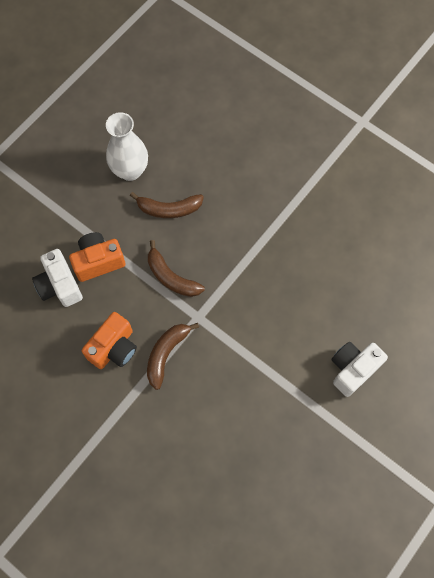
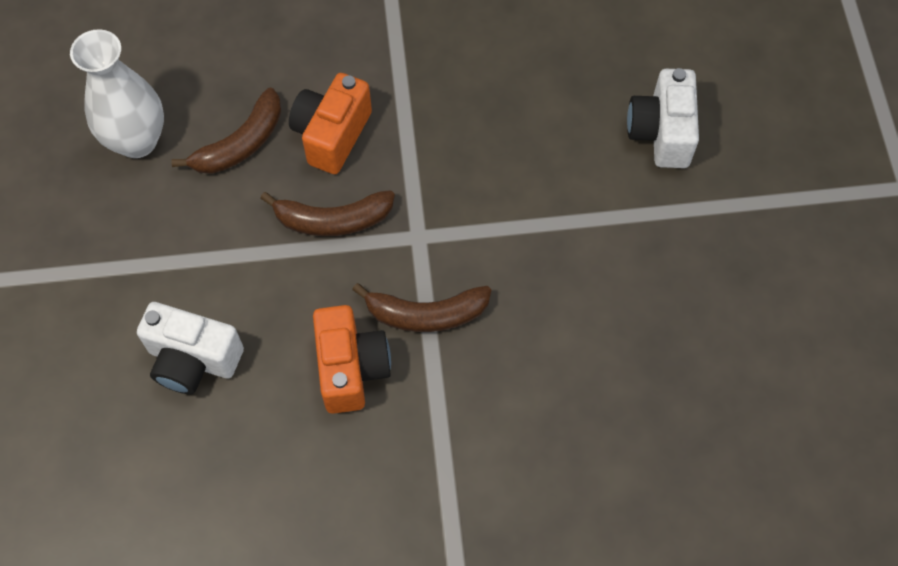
camera: 45 degrees left, 5 degrees down
orange camera [69,232,126,282] -> orange camera moved to [289,73,372,174]
brown banana [147,323,199,390] -> brown banana turned 75 degrees counterclockwise [352,283,491,332]

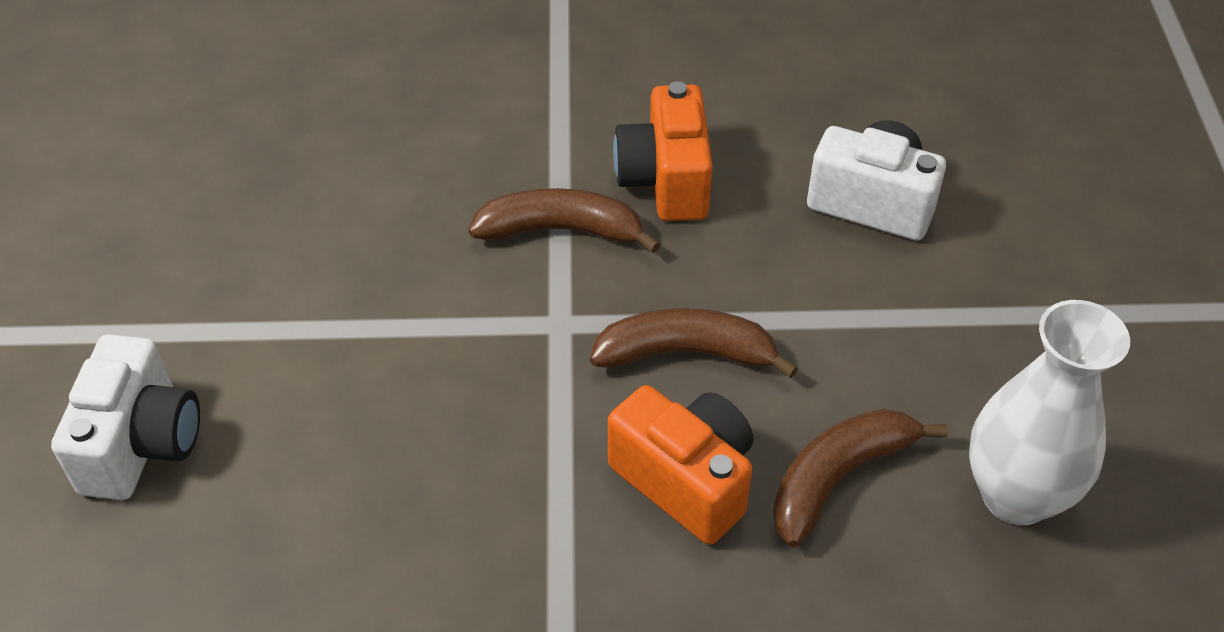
camera: 175 degrees left, 15 degrees down
orange camera [289,73,372,174] -> orange camera turned 75 degrees counterclockwise [608,385,753,545]

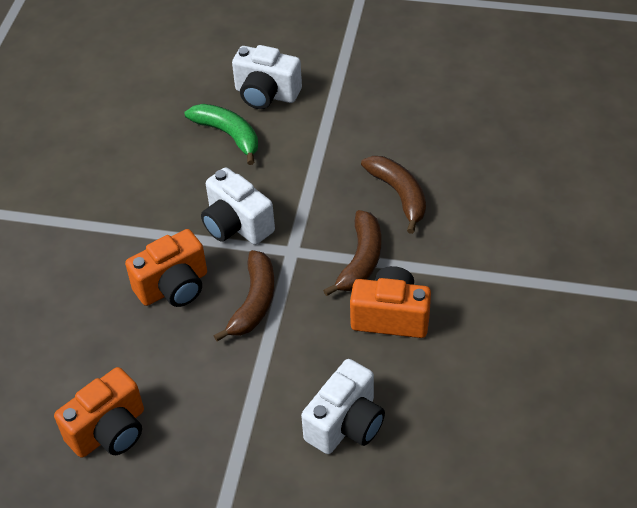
camera: 105 degrees right, 0 degrees up
brown banana [773,409,948,547] -> brown banana moved to [361,156,426,234]
white vase [969,300,1130,525] -> orange camera [54,367,144,458]
none -> green banana [185,104,258,165]
none -> white camera [201,167,275,245]

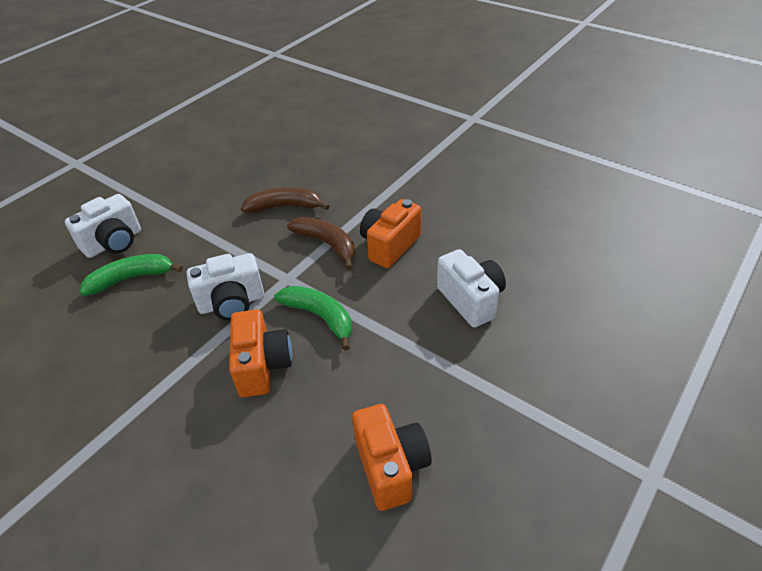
camera: 65 degrees left, 5 degrees down
brown banana [214,250,275,342] -> green banana [274,286,352,351]

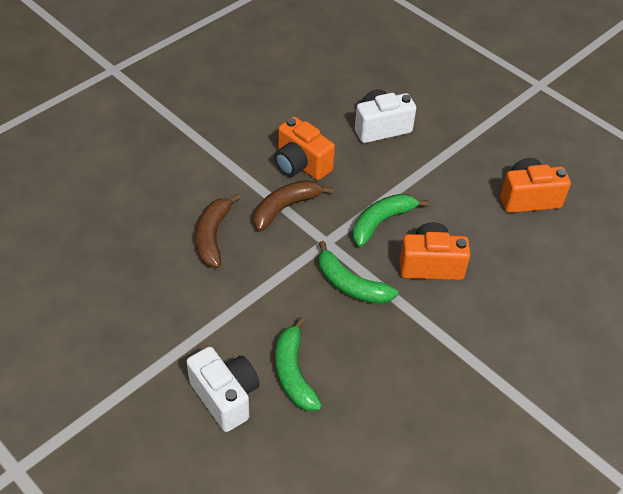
camera: 85 degrees left, 5 degrees up
white camera [187,253,264,320] -> green banana [319,241,398,304]

